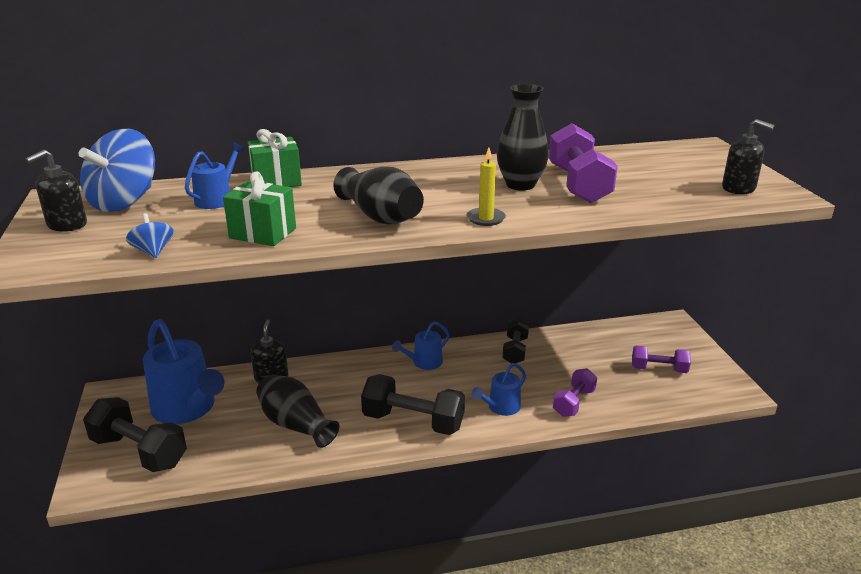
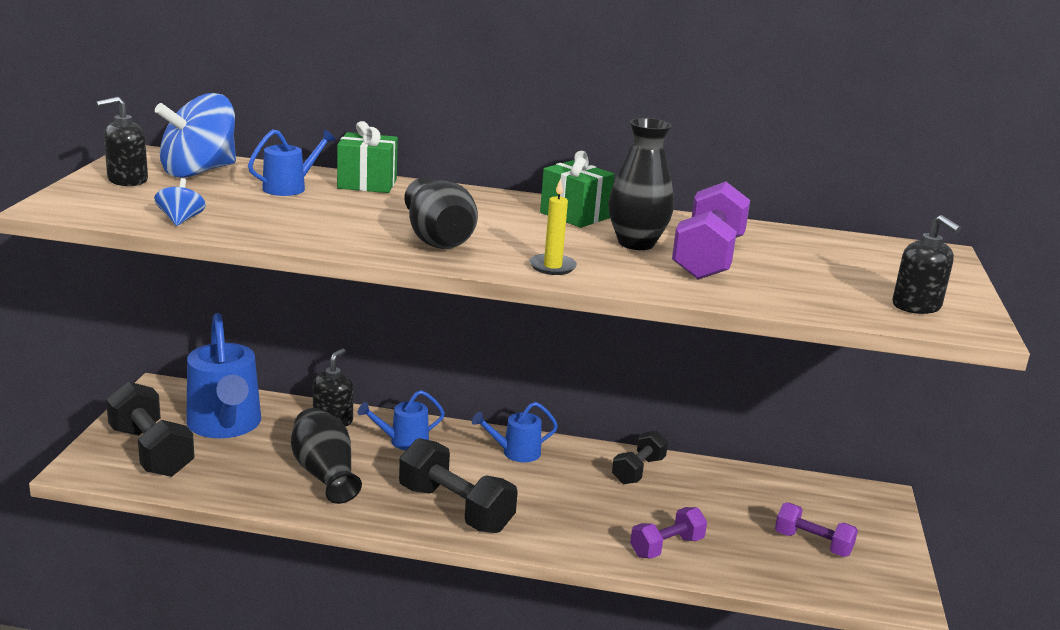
camera: 20 degrees right, 5 degrees down
green gift [223,171,296,246] -> green gift moved to [540,151,615,228]
blue watering can [472,363,526,416] -> blue watering can moved to [358,390,445,451]

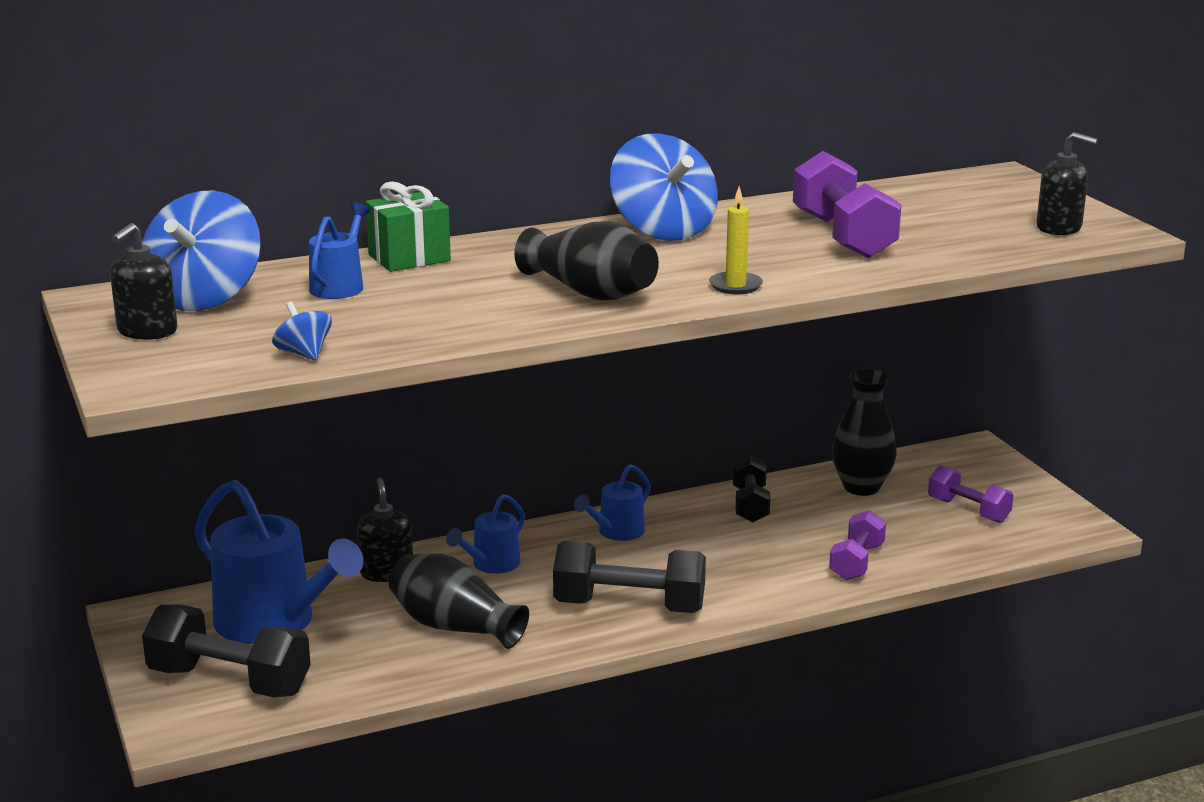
camera: 30 degrees left, 0 degrees up
green gift [540,151,615,228] -> blue spinning top [610,133,718,241]
black vase [608,118,674,250] -> black vase moved to [832,368,897,496]
purple dumbbell [775,503,858,557] -> purple dumbbell turned 45 degrees clockwise [928,465,1013,523]

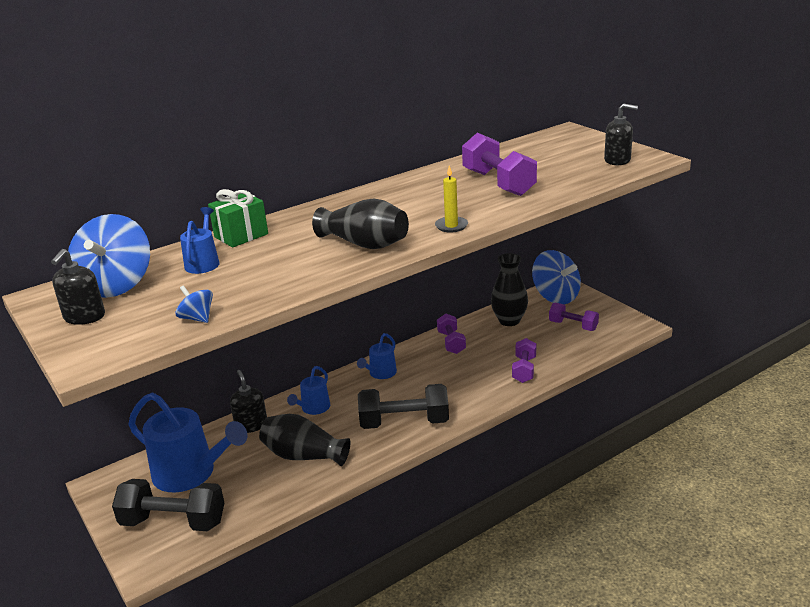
camera: 10 degrees left, 5 degrees up
blue spinning top [610,133,718,241] -> blue spinning top moved to [532,250,581,304]
black dumbbell [733,455,771,523] -> purple dumbbell [437,314,466,354]

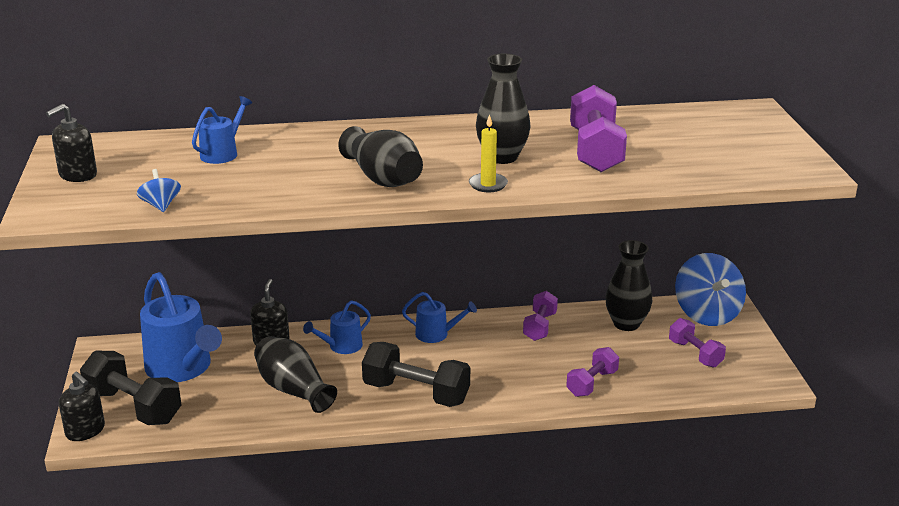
camera: 25 degrees right, 0 degrees up
blue spinning top [68,214,150,298] -> none
green gift [208,189,268,248] -> none
blue watering can [357,333,397,379] -> blue watering can turned 135 degrees counterclockwise [402,292,477,343]
black soap dispenser [604,103,638,165] -> black soap dispenser moved to [59,372,105,441]
none -> black vase [476,54,531,164]

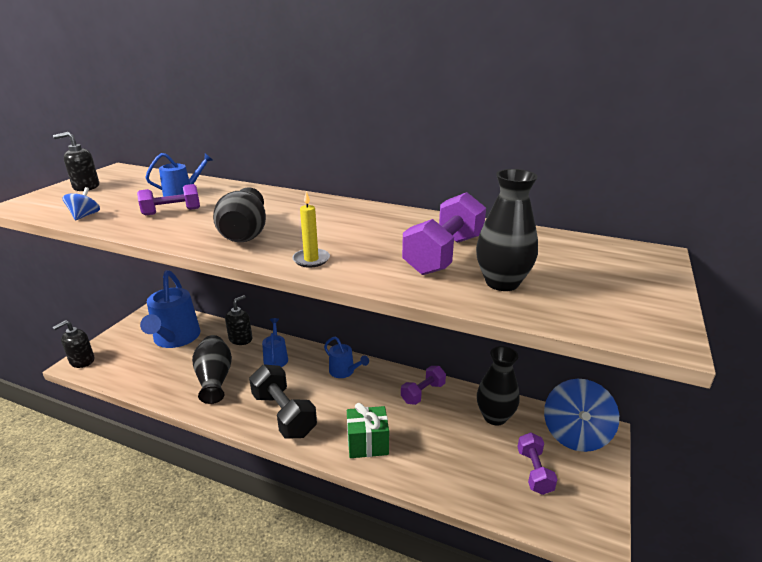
camera: 30 degrees right, 0 degrees up
black soap dispenser [59,372,105,441] -> black soap dispenser turned 60 degrees clockwise [52,320,94,368]
black dumbbell [80,351,182,425] -> none
blue watering can [303,300,371,354] -> blue watering can turned 90 degrees clockwise [262,318,288,367]
black vase [476,54,531,164] -> black vase moved to [476,169,538,291]
purple dumbbell [566,347,619,397] -> purple dumbbell moved to [137,184,200,216]
none -> green gift [347,403,389,458]

